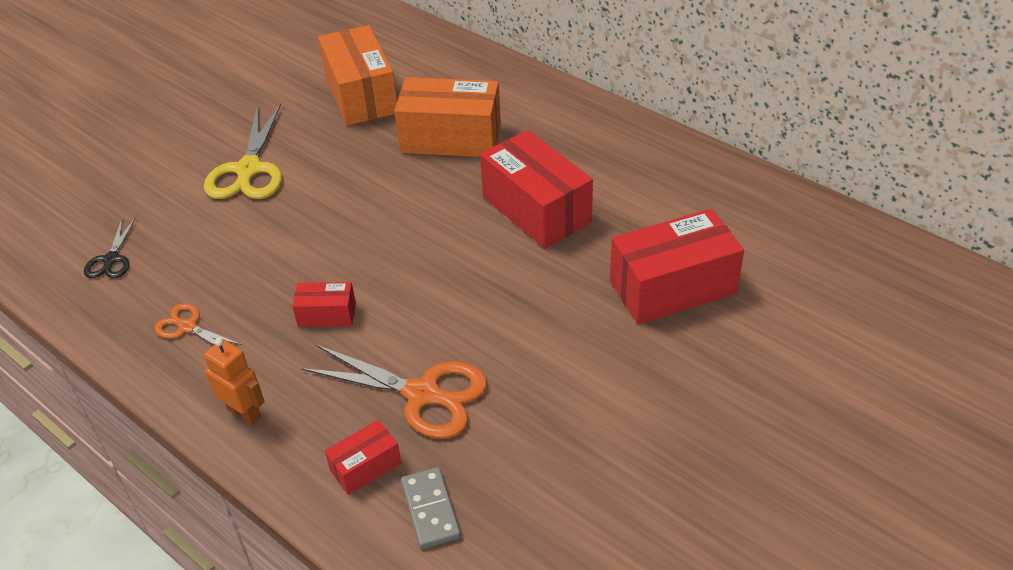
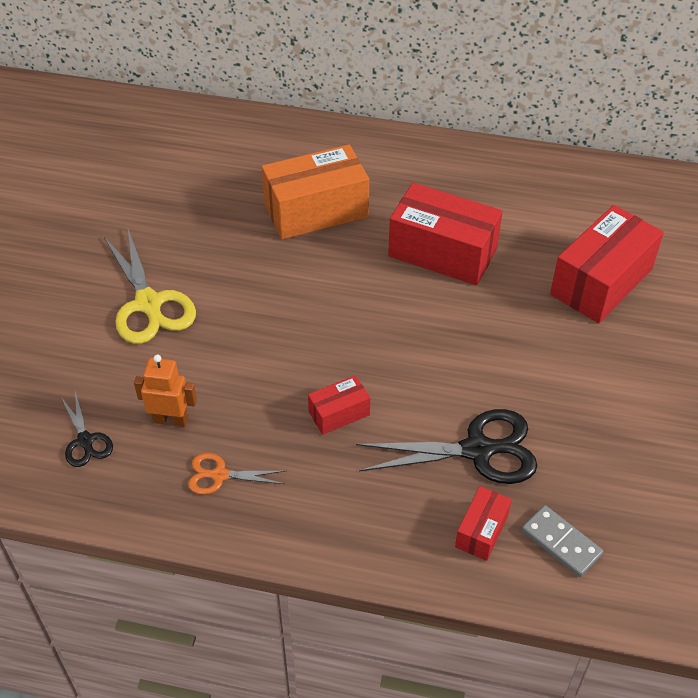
camera: 30 degrees left, 5 degrees up
orange robot [204,337,265,426] -> orange robot moved to [134,355,197,427]
orange scissors [301,345,487,439] -> black scissors [356,409,537,484]
orange box [318,25,397,126] -> none

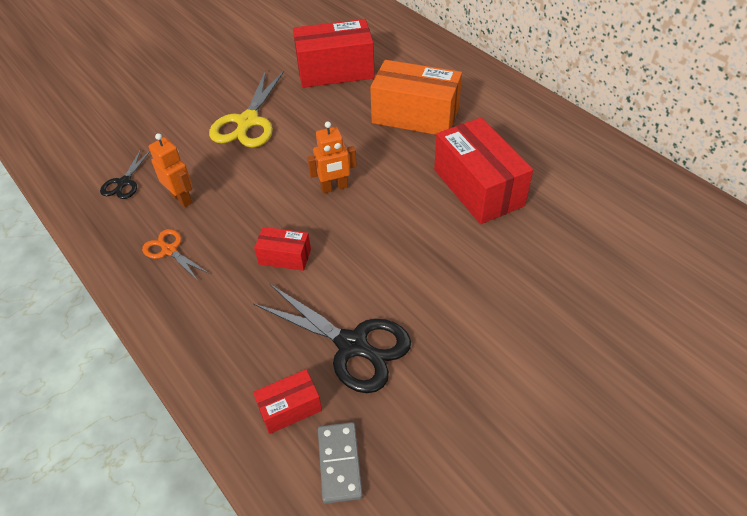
camera: 40 degrees right, 0 degrees up
red box [550,205,664,323] -> red box moved to [293,19,375,88]
none -> orange robot [307,121,357,193]

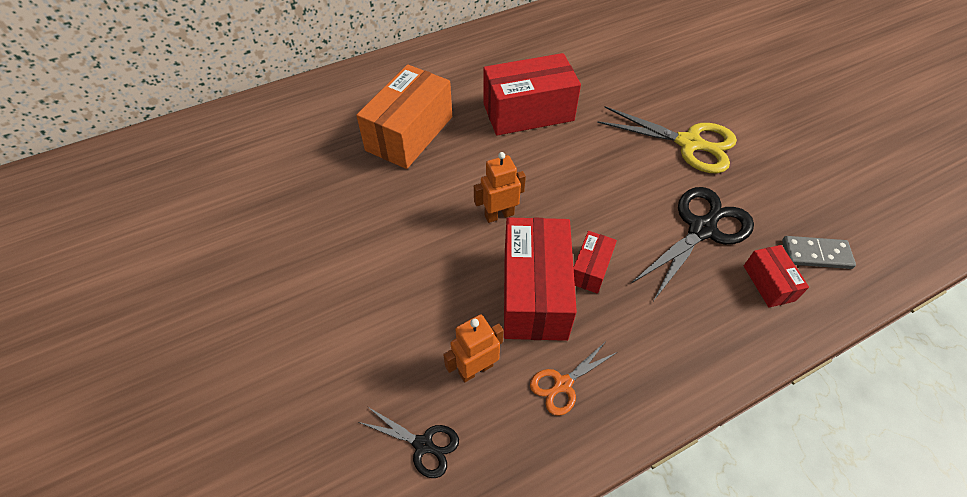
camera: 80 degrees left, 5 degrees up
yellow scissors [209,70,284,148] -> yellow scissors moved to [597,106,737,173]
red box [293,19,375,88] -> red box moved to [504,217,577,341]
orange robot [307,121,357,193] -> orange robot turned 105 degrees counterclockwise [474,152,526,223]

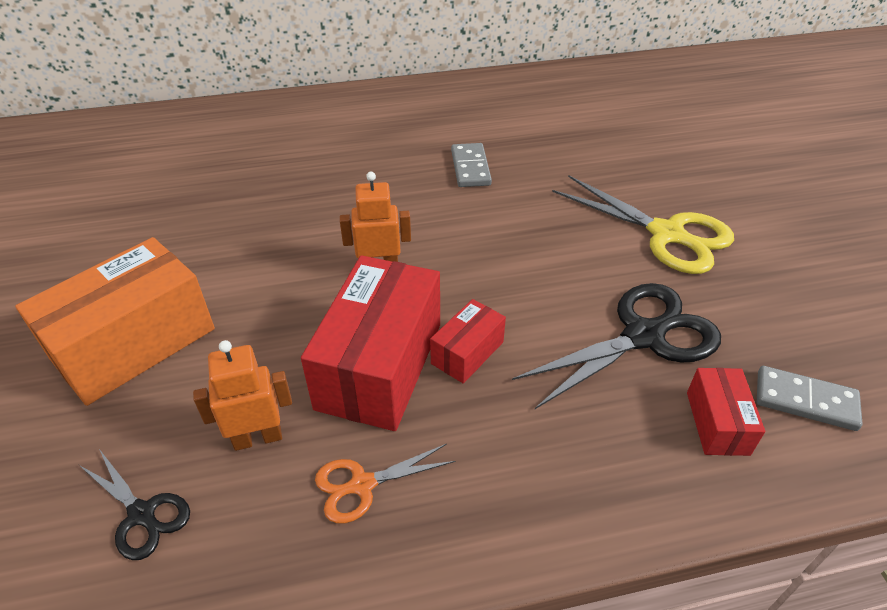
camera: 15 degrees right, 10 degrees down
orange box [356,64,452,169] -> orange box moved to [15,237,215,406]
red box [483,53,581,136] -> grey domino [451,143,492,187]

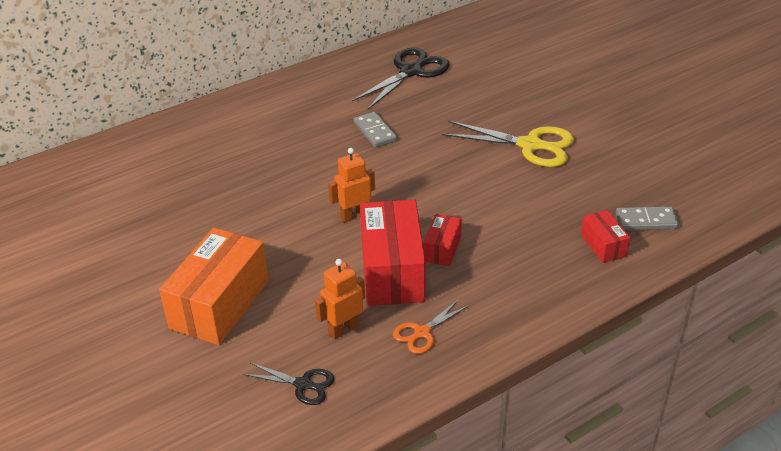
camera: 20 degrees left, 5 degrees down
black scissors [512,283,721,409] -> black scissors moved to [352,48,450,109]

